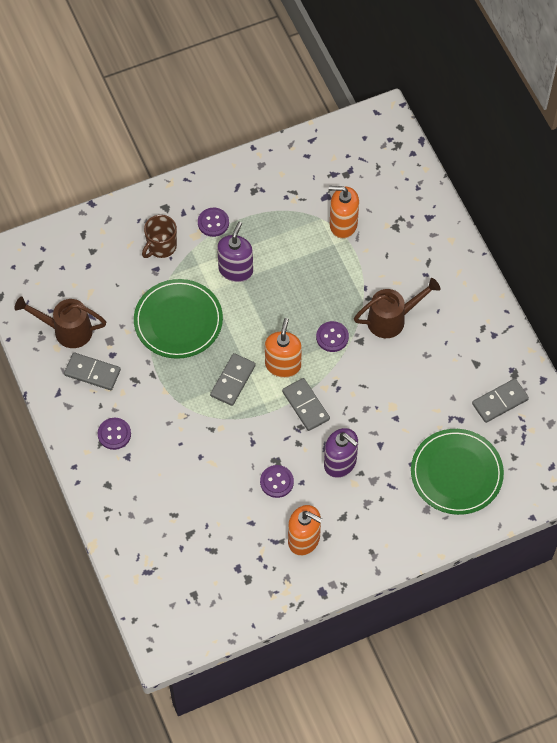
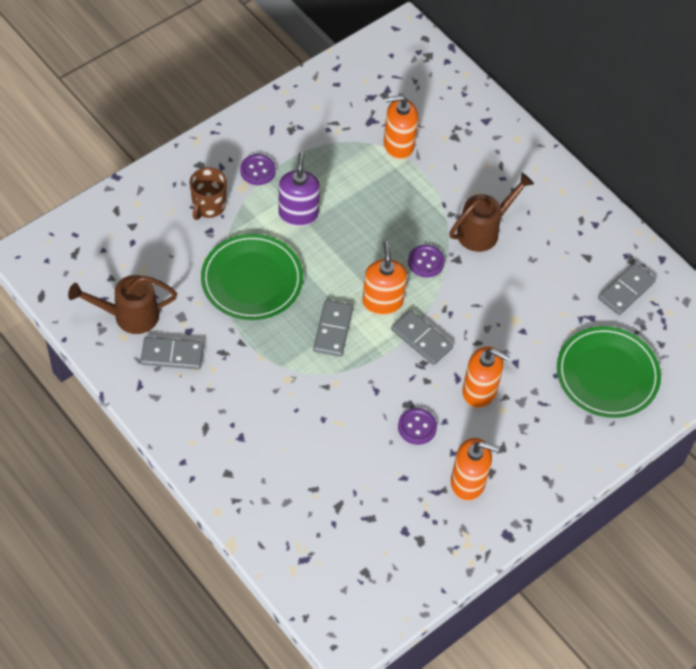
camera: 20 degrees left, 5 degrees down
purple button [97,418,131,450] -> none
purple soap dispenser [324,428,358,478] -> orange soap dispenser [462,347,510,408]

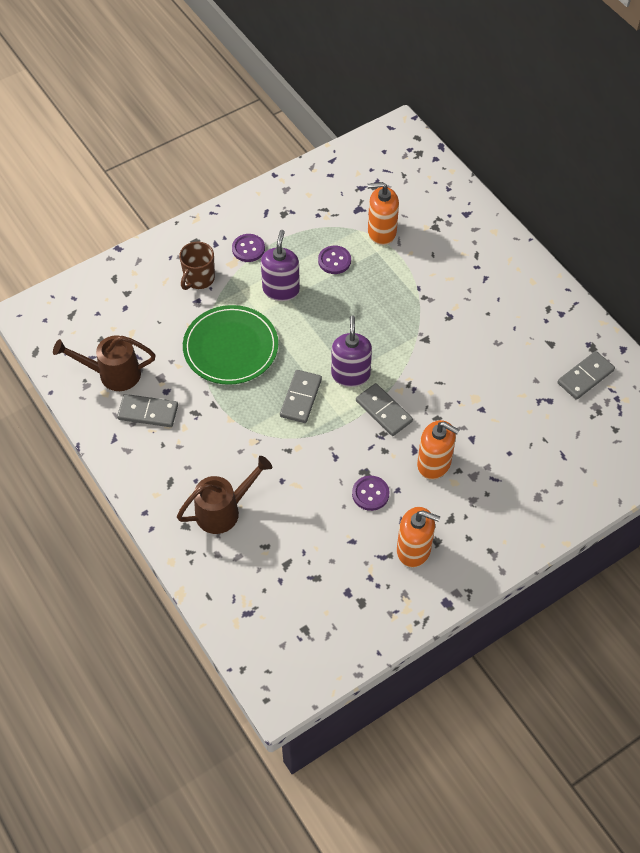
camera: 10 degrees right, 0 degrees up
orange soap dispenser [362,241,407,315] -> purple soap dispenser [331,315,372,387]
purple button [408,245,445,278] -> purple button moved to [318,245,351,274]
brown watering can [449,173,534,252] -> brown watering can moved to [177,456,272,534]
green plate [557,326,661,418] -> none

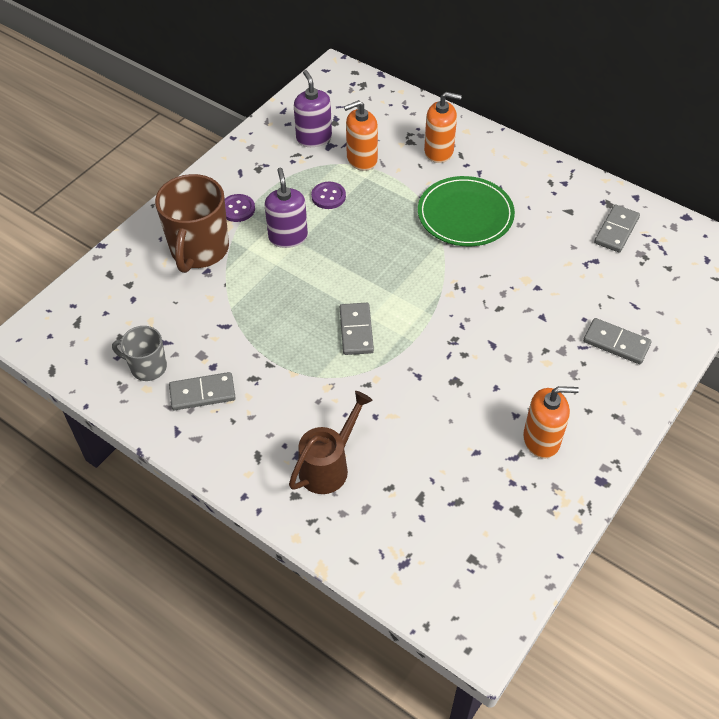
camera: 20 degrees left, 5 degrees down
brown watering can [53,335,156,391] -> grey mug [112,326,167,381]
brown mug [179,242,215,290] -> brown mug [155,174,229,273], size x1.79
green plate [183,305,278,385] -> green plate moved to [418,176,515,246]
purple soap dispenser [331,315,372,387] -> purple soap dispenser moved to [294,70,332,147]
purple button [352,476,389,511] -> none
grey domino [356,383,413,436] -> grey domino moved to [583,318,652,364]
orange soap dispenser [417,420,460,480] -> orange soap dispenser moved to [424,92,462,163]

